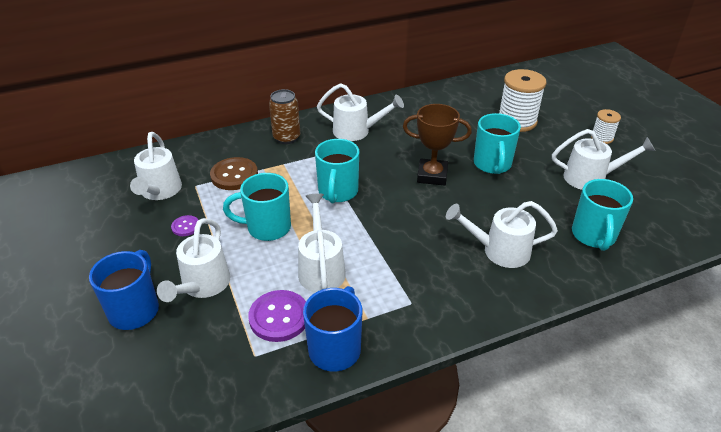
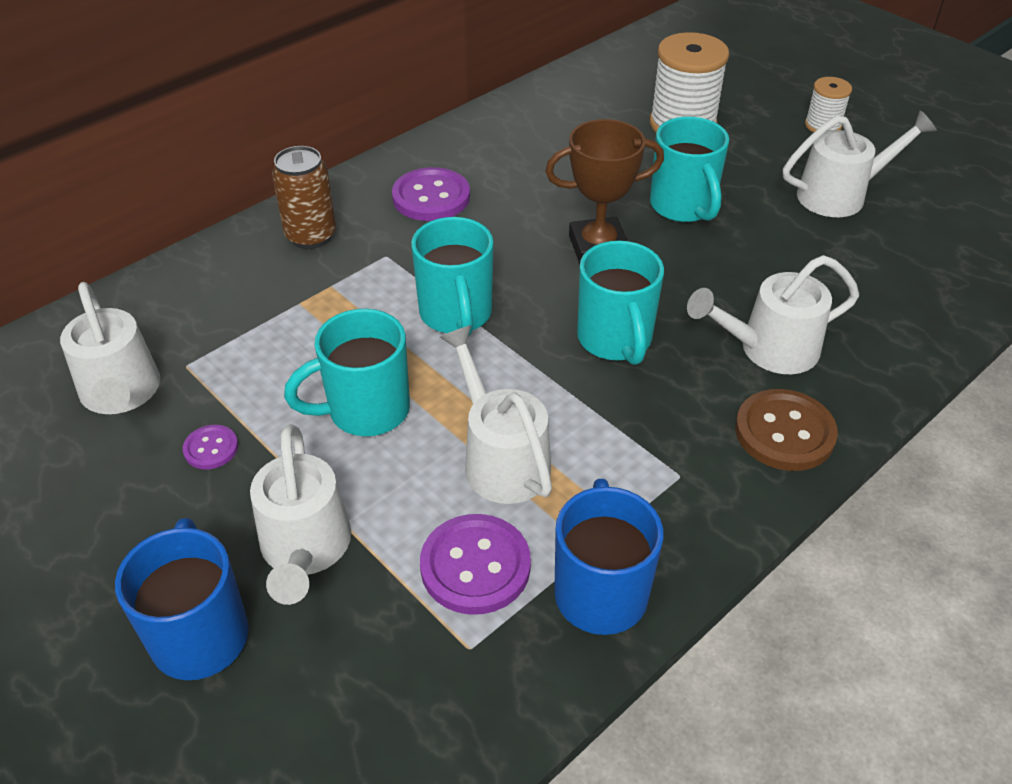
camera: 20 degrees left, 5 degrees up
brown button [210,157,258,190] -> brown button moved to [735,389,838,471]
white watering can [317,83,404,141] -> purple button [392,167,470,221]
turquoise mug [572,179,633,251] -> turquoise mug moved to [577,241,664,365]

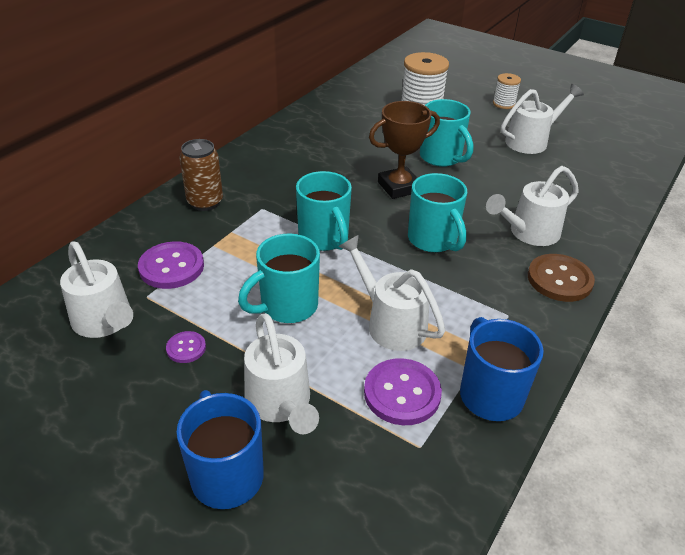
camera: 15 degrees left, 5 degrees down
purple button [392,167,470,221] -> purple button moved to [138,241,204,289]

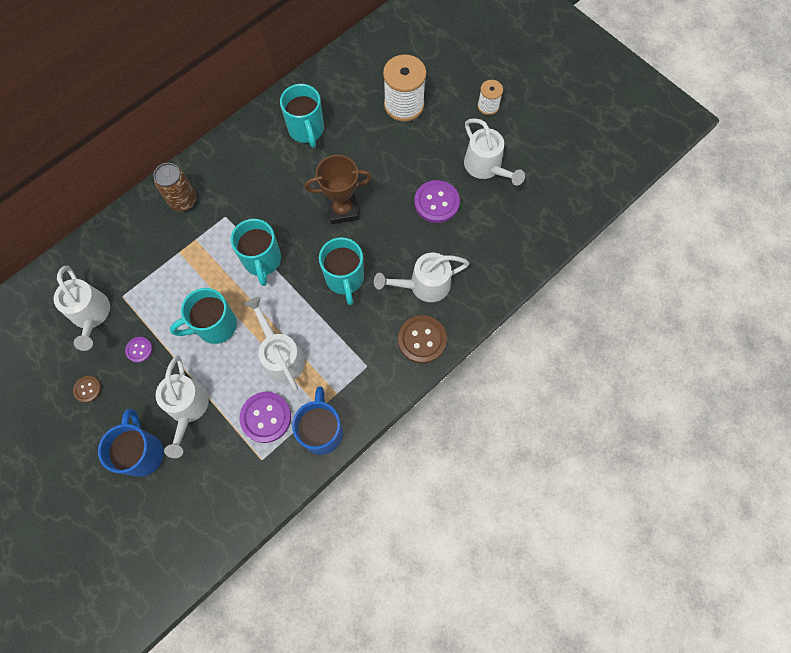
camera: 15 degrees right, 30 degrees up
purple button [138,241,204,289] -> purple button moved to [414,180,460,223]
turquoise mug [420,99,473,167] -> turquoise mug moved to [280,84,324,148]
white watering can [501,84,584,154] -> white watering can turned 75 degrees clockwise [464,118,525,186]
none -> brown button [73,376,101,403]

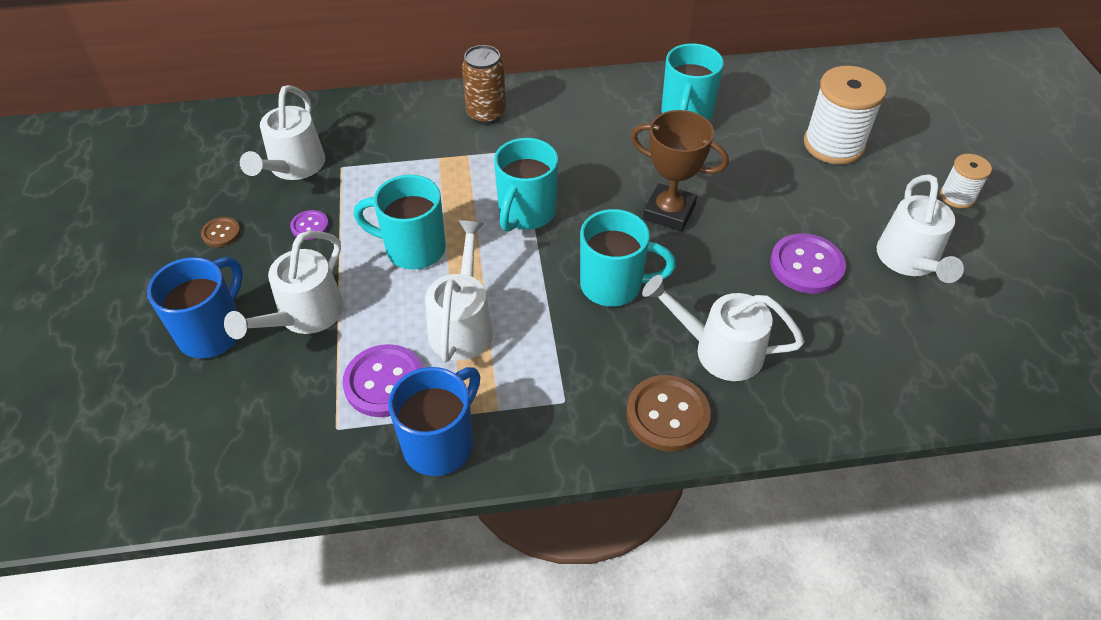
camera: 35 degrees right, 20 degrees down
turquoise mug [319,237,364,305] -> turquoise mug turned 105 degrees counterclockwise [580,209,676,307]

